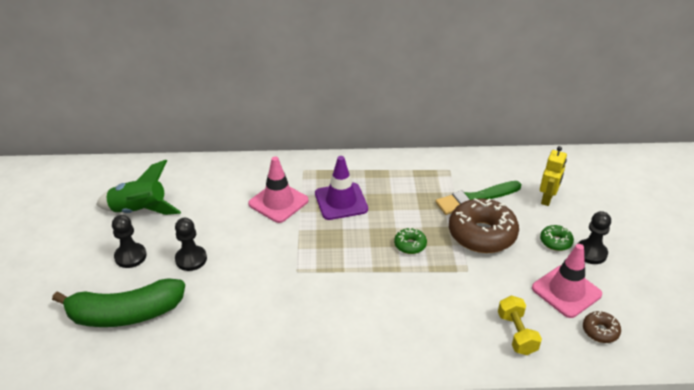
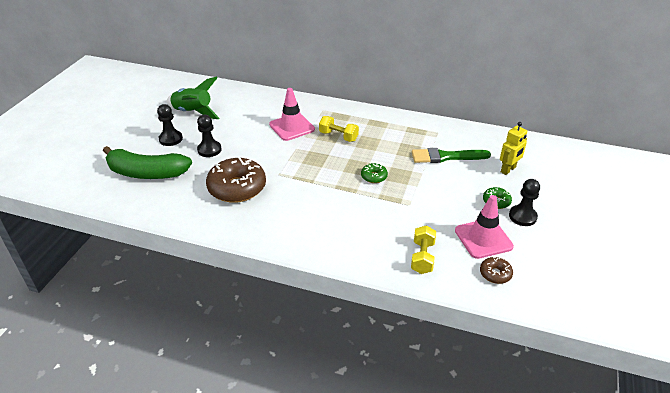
camera: 20 degrees right, 0 degrees up
purple traffic cone [315,156,368,220] -> yellow dumbbell [319,116,359,142]
brown donut [449,198,519,253] -> brown donut moved to [206,157,266,203]

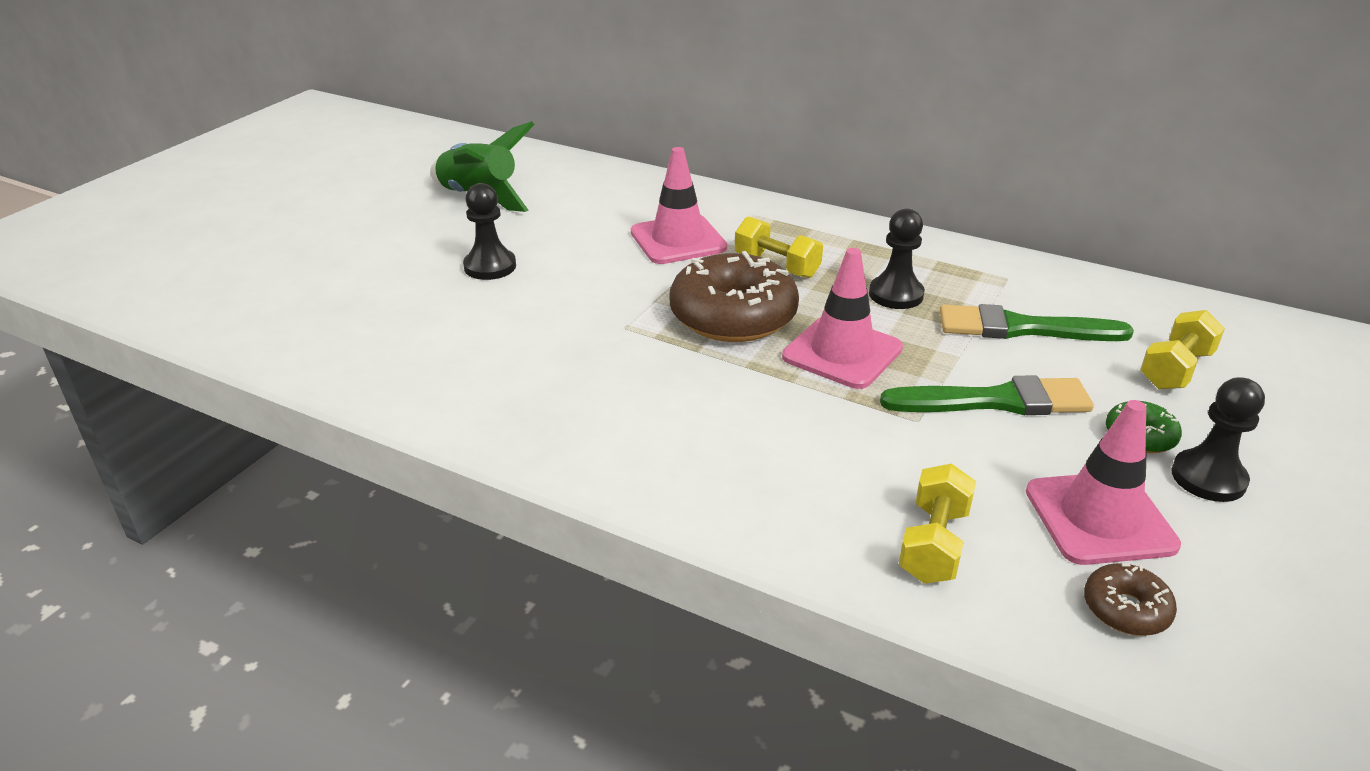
camera: 10 degrees right, 5 degrees down
green banana [103,146,192,179] -> none
black pawn [157,104,183,146] -> black pawn moved to [869,208,925,309]
brown donut [206,157,266,203] -> brown donut moved to [670,251,799,342]
green donut [361,163,388,183] -> pink traffic cone [782,248,903,389]
yellow robot [500,122,527,175] -> yellow dumbbell [1140,310,1225,389]
none -> green brush [880,375,1094,415]

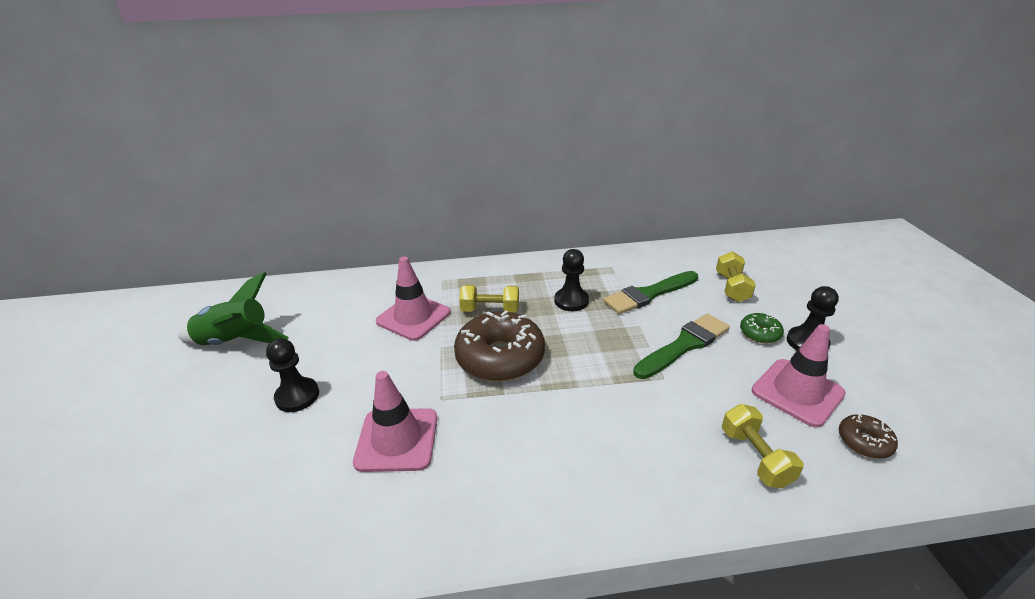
camera: 35 degrees left, 0 degrees up
pink traffic cone [782,248,903,389] -> pink traffic cone moved to [353,371,437,472]

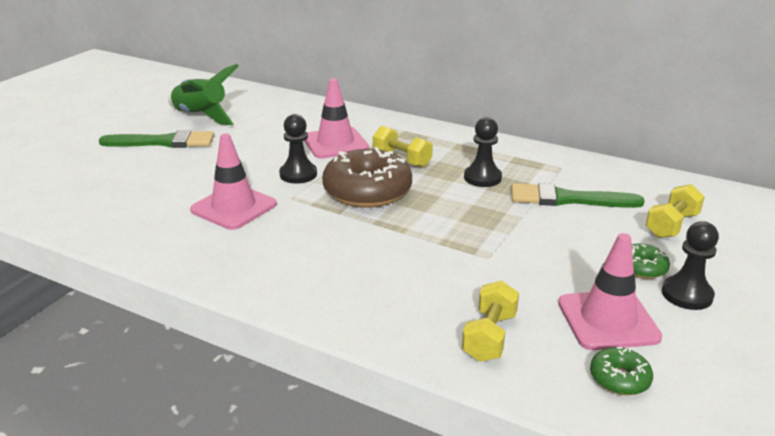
camera: 35 degrees right, 5 degrees down
black pawn [266,338,319,412] -> black pawn moved to [279,114,317,184]
green brush [633,313,730,379] -> green brush moved to [99,130,214,148]
brown donut [839,413,898,459] -> green donut [590,347,653,395]

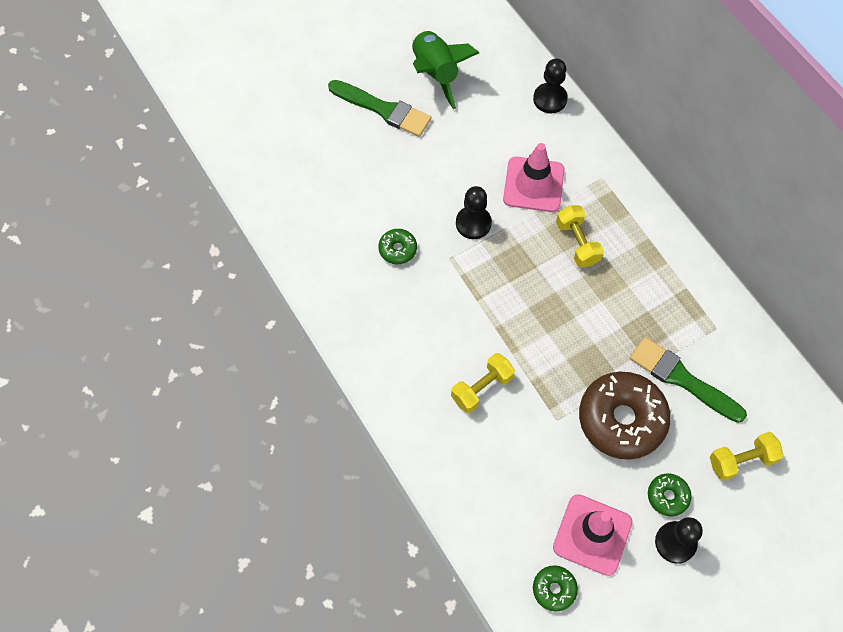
camera: 30 degrees right, 35 degrees up
pink traffic cone [190,134,277,230] -> green donut [378,229,417,264]
brown donut [322,147,412,208] -> brown donut moved to [579,372,671,460]
yellow dumbbell [462,280,519,362] -> yellow dumbbell moved to [451,353,515,413]
black pawn [464,117,502,187] -> black pawn moved to [533,59,568,113]

